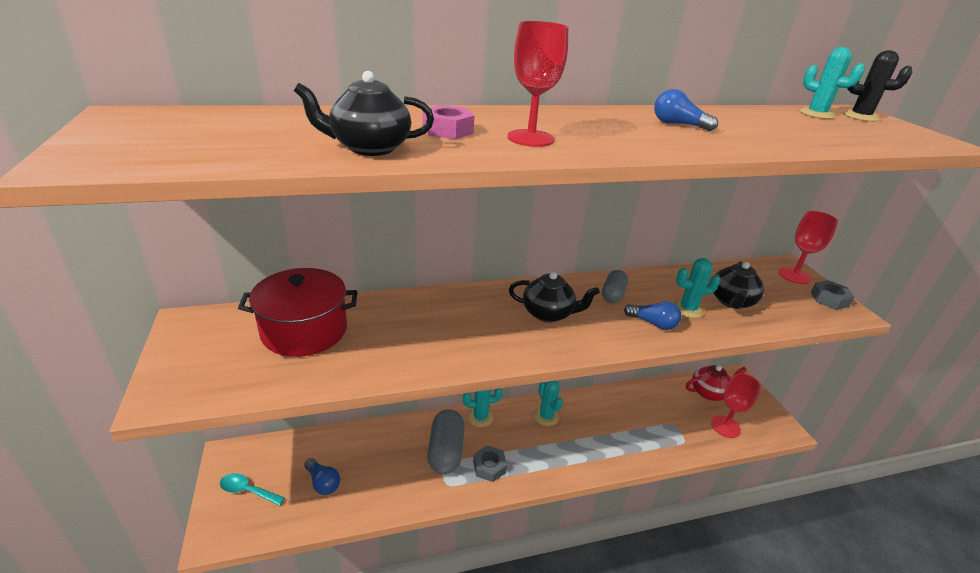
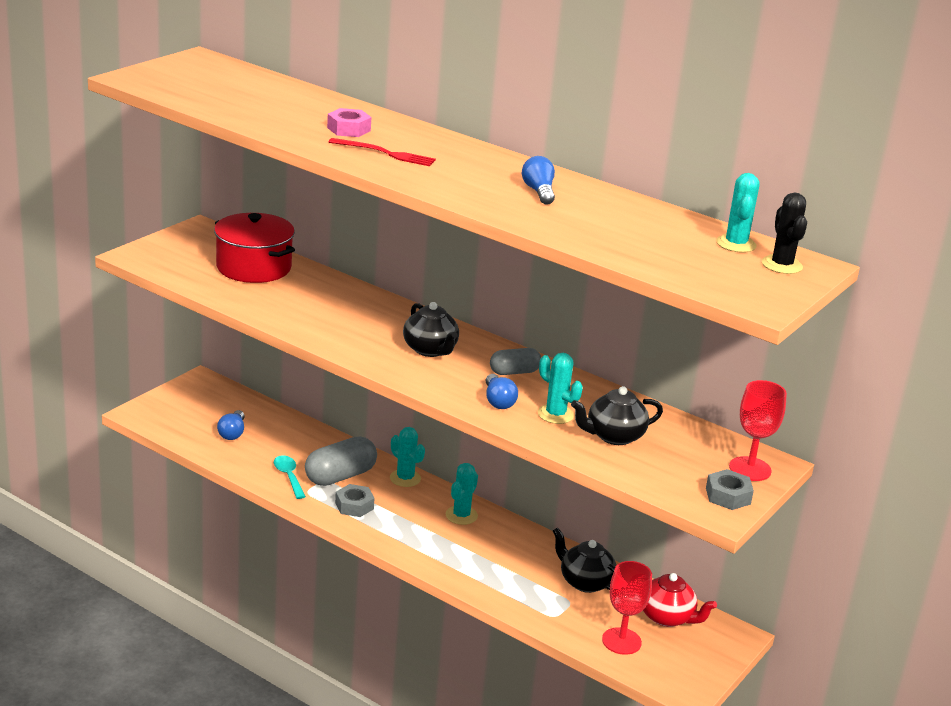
camera: 50 degrees right, 5 degrees down
turquoise spoon [220,473,285,506] -> turquoise spoon moved to [274,455,306,499]
black teapot [294,71,434,156] -> black teapot moved to [553,527,616,593]
red goblet [507,21,569,147] -> red fork [329,138,436,166]

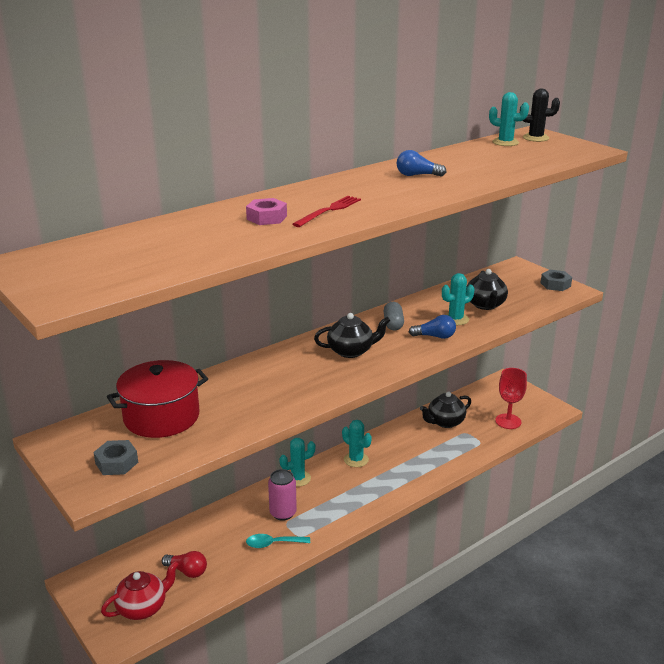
camera: 70 degrees left, 0 degrees up
blue light bulb [217,410,245,440] -> red light bulb [162,551,207,578]
grey capsule [305,437,377,486] -> pink can [268,469,297,521]
grey nut [335,484,375,517] -> grey nut moved to [93,440,138,475]
red teapot [643,573,717,627] -> red teapot moved to [101,561,179,620]
red goblet [729,380,787,481] -> none

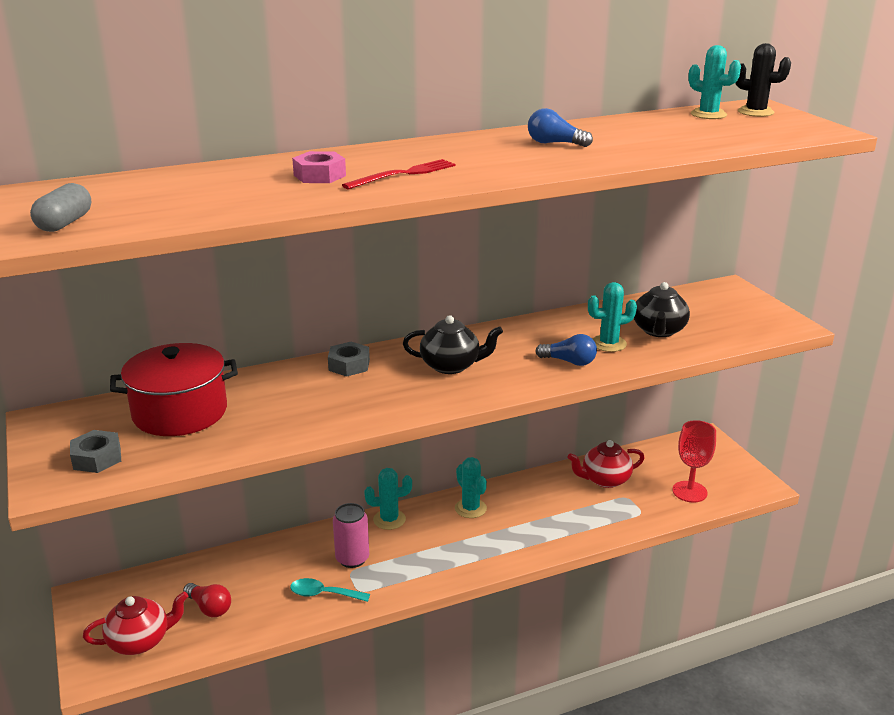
camera: 15 degrees right, 0 degrees up
grey capsule [383,302,404,331] -> grey capsule moved to [30,183,91,232]
black teapot [420,392,471,428] -> red teapot [567,440,645,488]
grey nut [541,270,572,291] -> grey nut moved to [328,342,370,377]

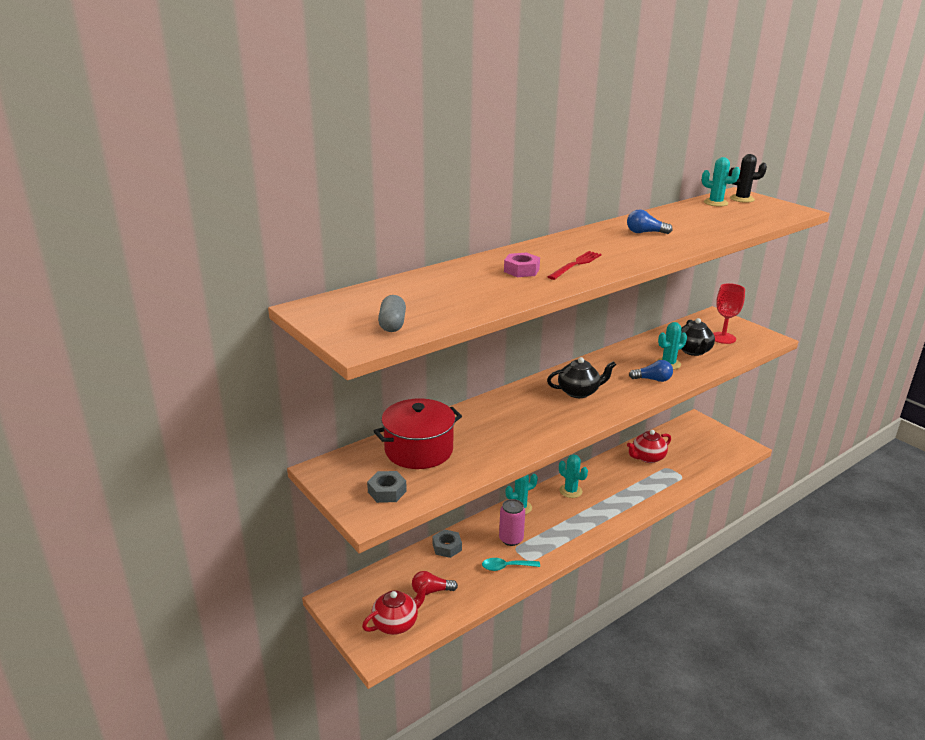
camera: 15 degrees left, 0 degrees up
red light bulb [183,583,231,617] -> red light bulb turned 150 degrees clockwise [412,571,458,595]
grey nut [328,342,370,377] -> grey nut moved to [432,529,462,558]
red goblet [672,420,716,502] -> red goblet moved to [713,283,745,344]

